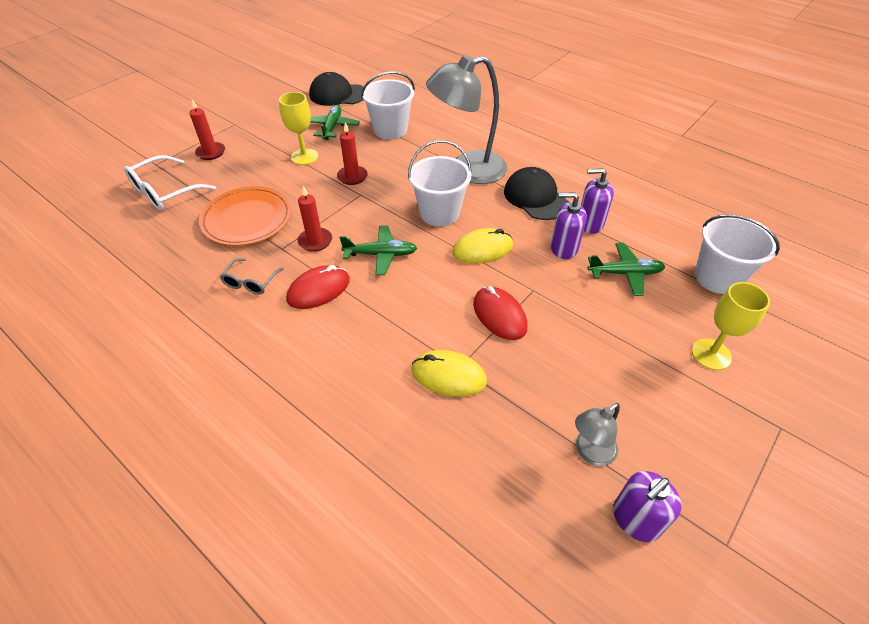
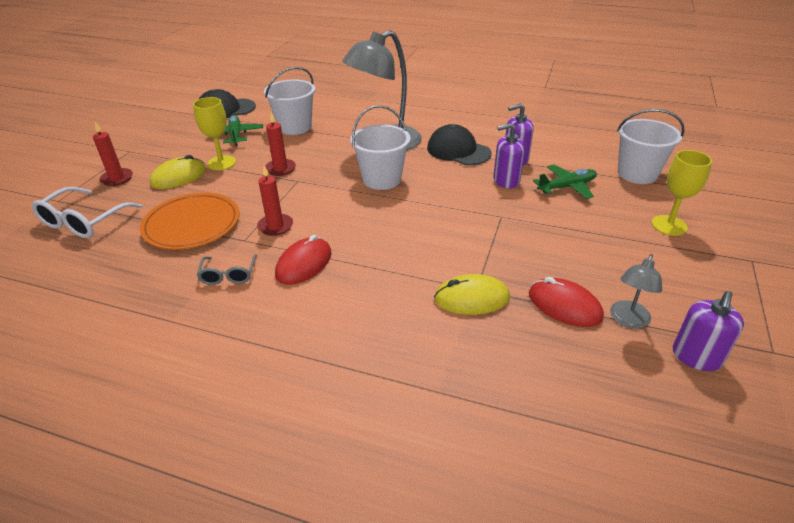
camera: 20 degrees left, 10 degrees down
green plane [340,225,417,275] -> none
yellow mouse [452,228,513,264] -> yellow mouse moved to [150,155,206,189]
red mouse [473,286,528,340] -> red mouse moved to [529,277,604,327]

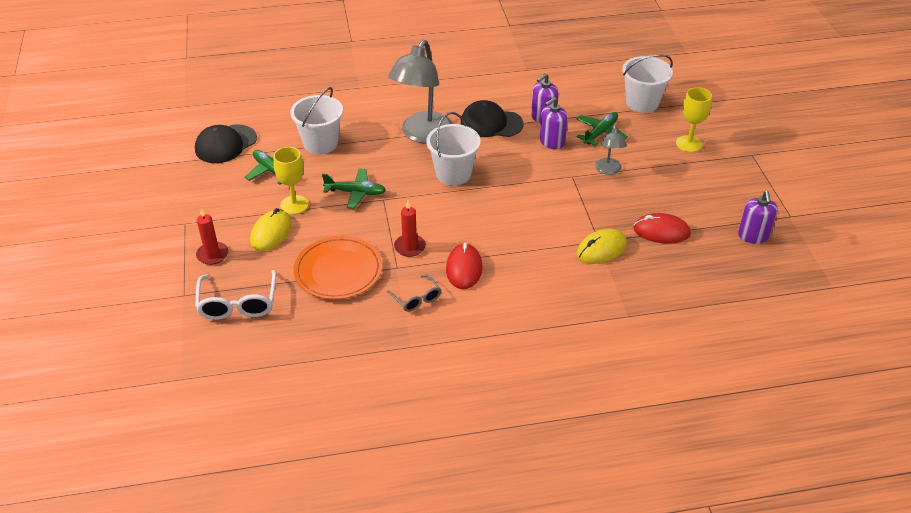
camera: 30 degrees left, 5 degrees up
red candle [265,113,296,176] -> green plane [322,168,386,209]
grey lamp [610,254,662,329] -> grey lamp moved to [595,125,627,175]

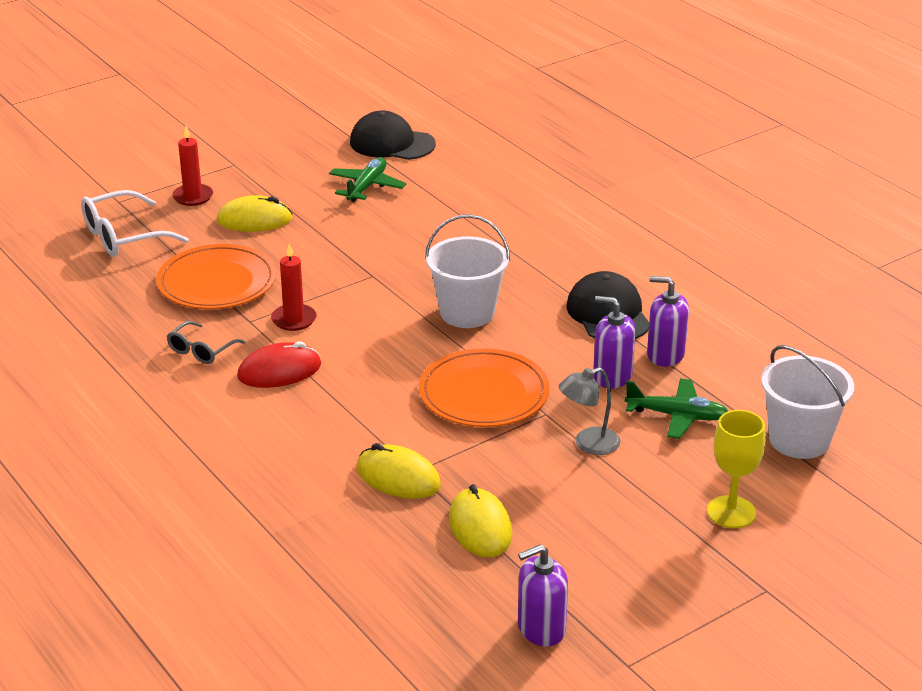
camera: 65 degrees right, 10 degrees down
yellow goblet [273,147,309,215] -> none
white bucket [290,87,343,154] -> none
green plane [322,168,386,209] -> none
grey lamp [388,40,452,143] -> none
red mouse [633,213,691,244] -> yellow mouse [449,484,512,557]
none -> orange plate [419,348,550,427]

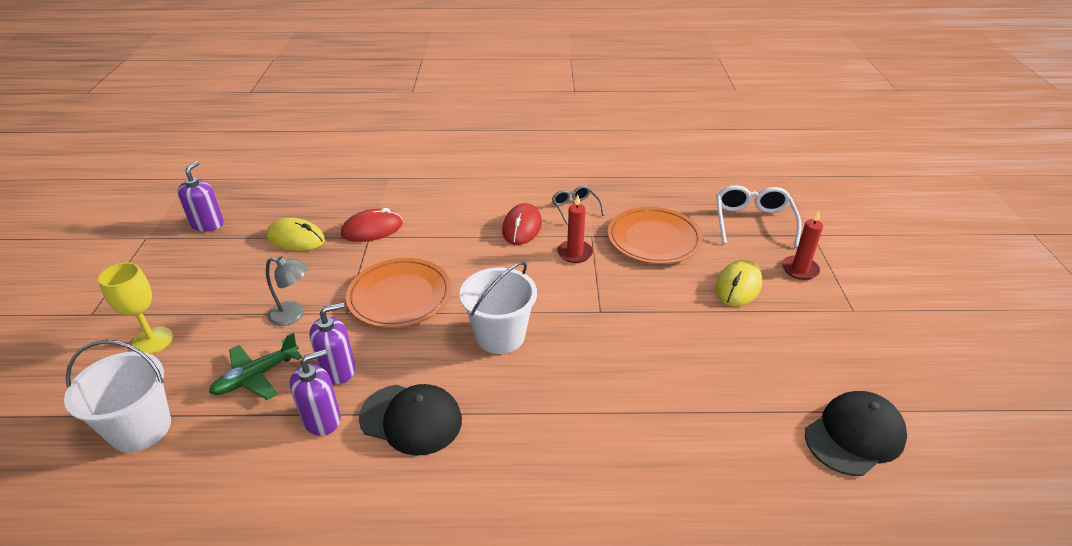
camera: 125 degrees right, 5 degrees up
green plane [329,157,406,202] -> none
yellow mouse [357,443,441,499] -> red mouse [341,208,402,242]
grey lamp [559,368,621,455] -> grey lamp turned 90 degrees clockwise [266,256,308,326]

